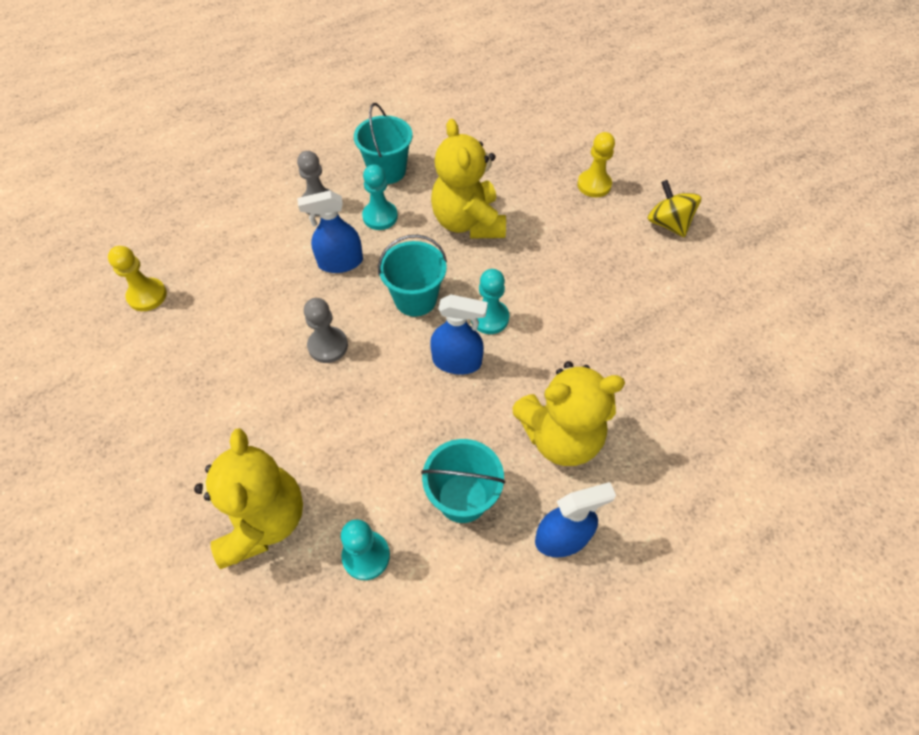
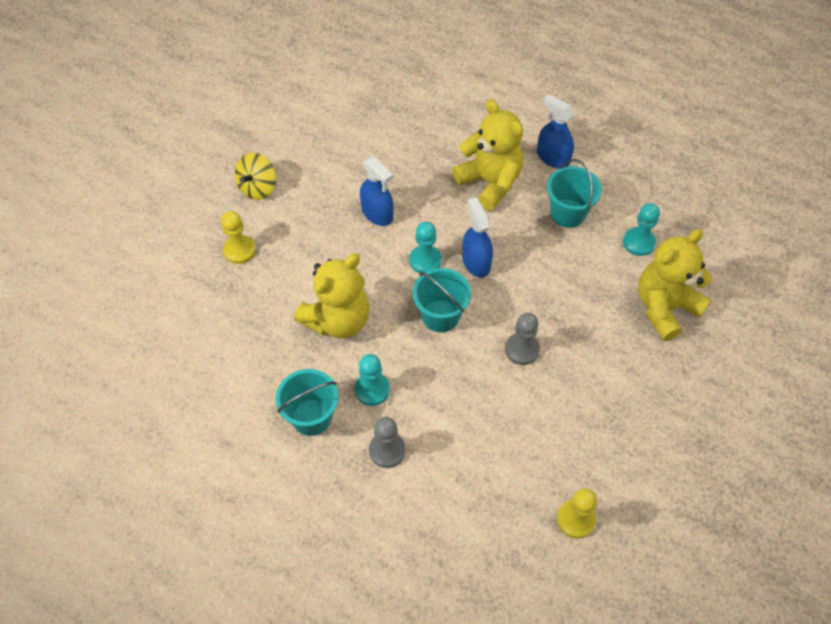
camera: 120 degrees left, 0 degrees up
blue spray bottle [297,190,363,273] -> blue spray bottle moved to [360,157,394,226]

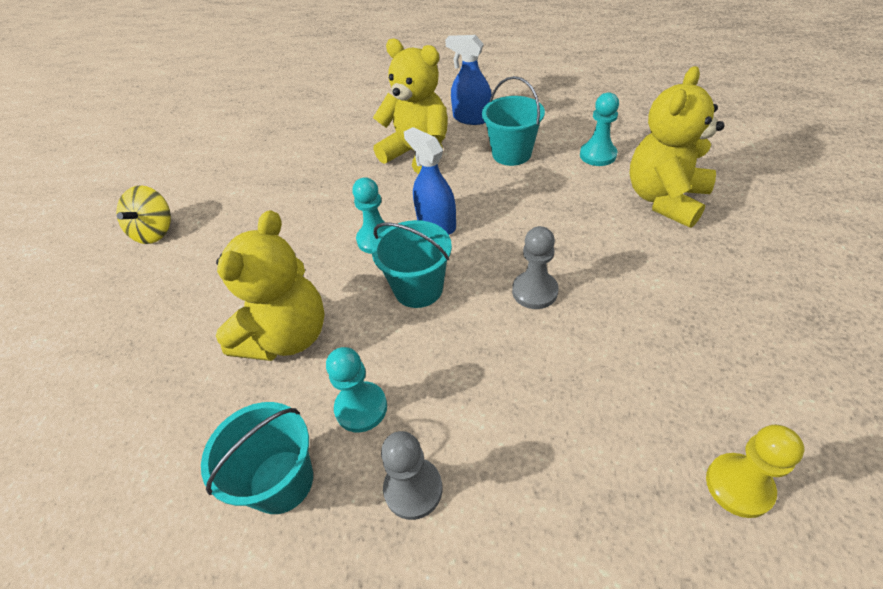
camera: 15 degrees left, 10 degrees down
yellow pawn [221,211,256,264] -> none
blue spray bottle [360,157,394,226] -> none

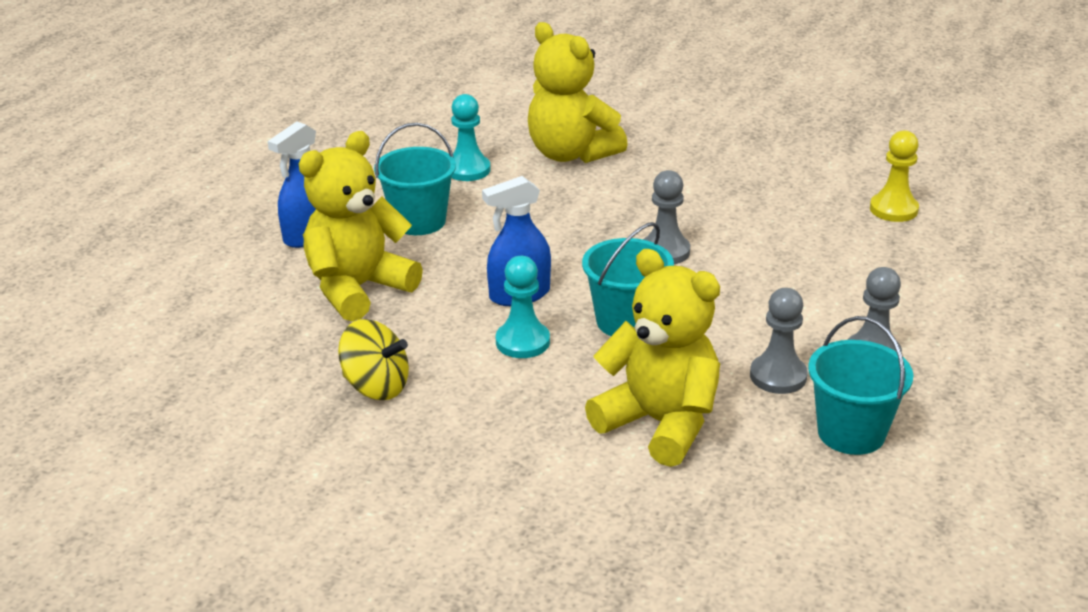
camera: 80 degrees left, 15 degrees down
yellow spinning top [117,185,171,244] -> yellow spinning top moved to [338,319,409,400]
turquoise pawn [326,347,387,432] -> grey pawn [750,288,808,394]

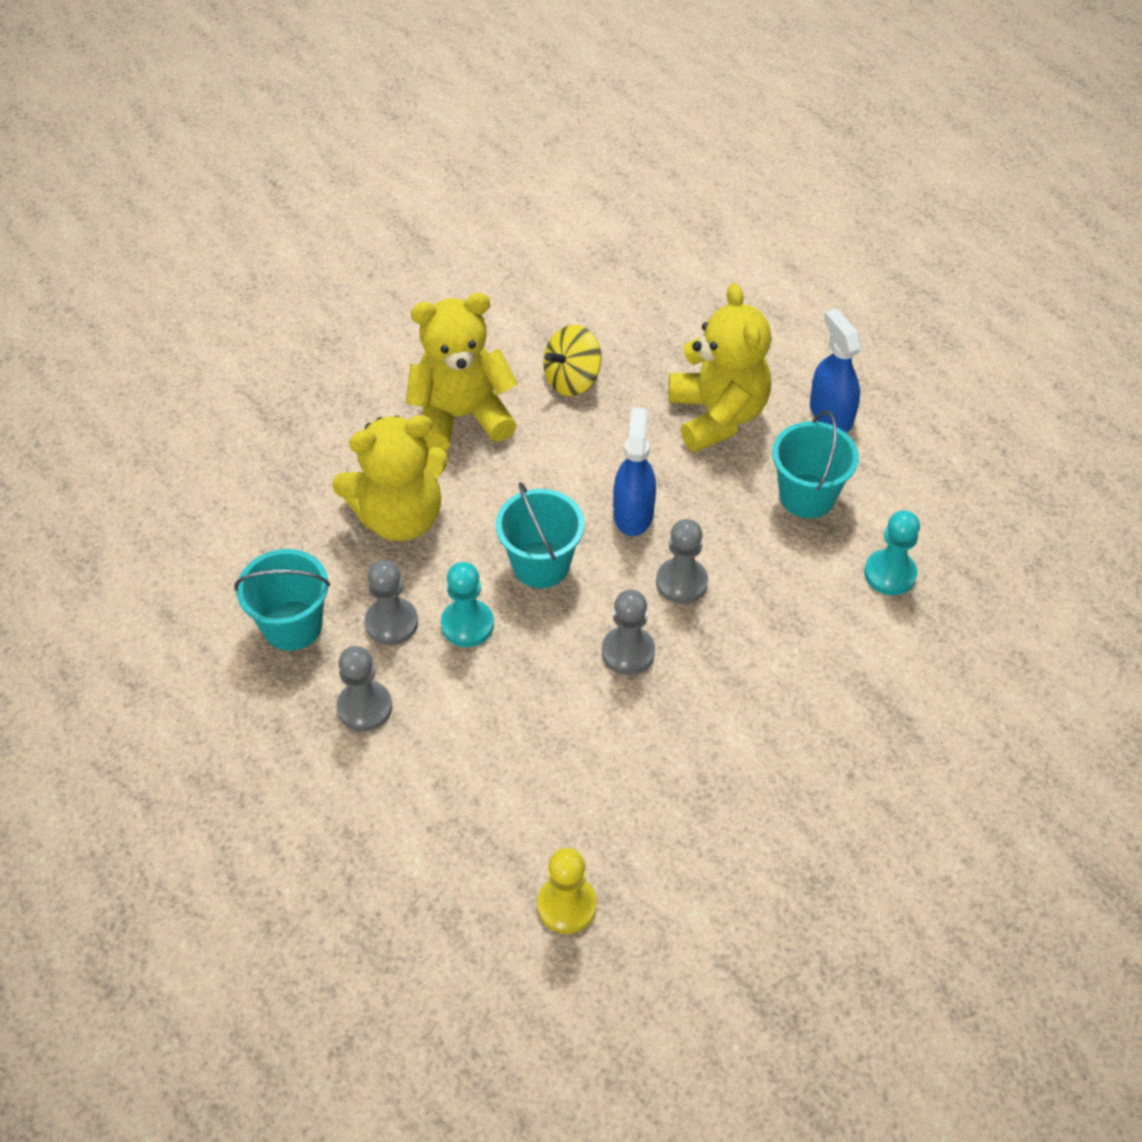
camera: 120 degrees right, 20 degrees up
turquoise pawn [496,256,550,358] -> turquoise pawn moved to [441,562,494,647]
yellow teddy bear [528,22,628,163] -> yellow teddy bear moved to [405,293,518,451]
none -> grey pawn [656,519,708,604]

